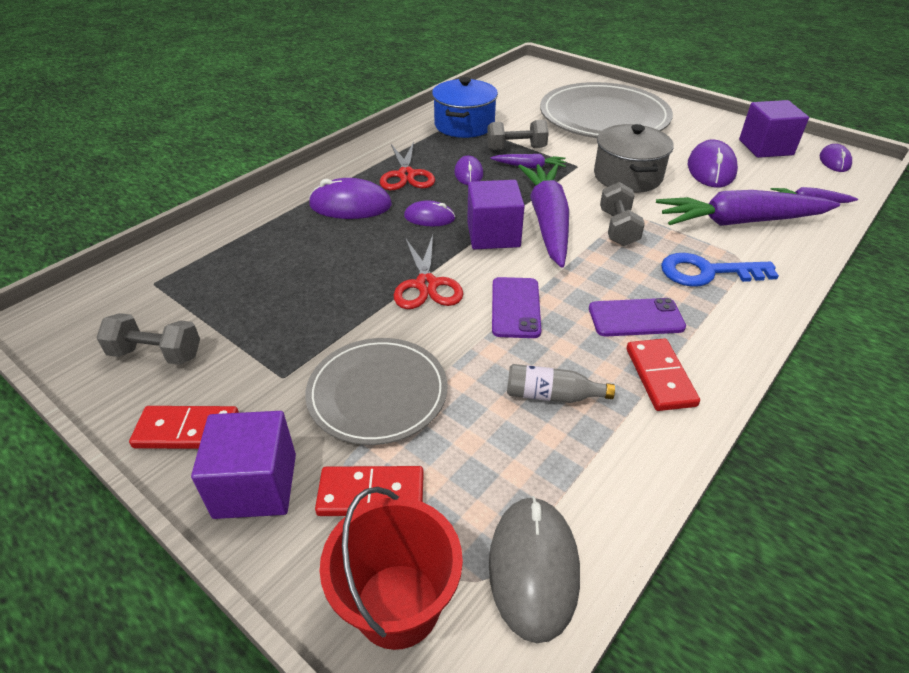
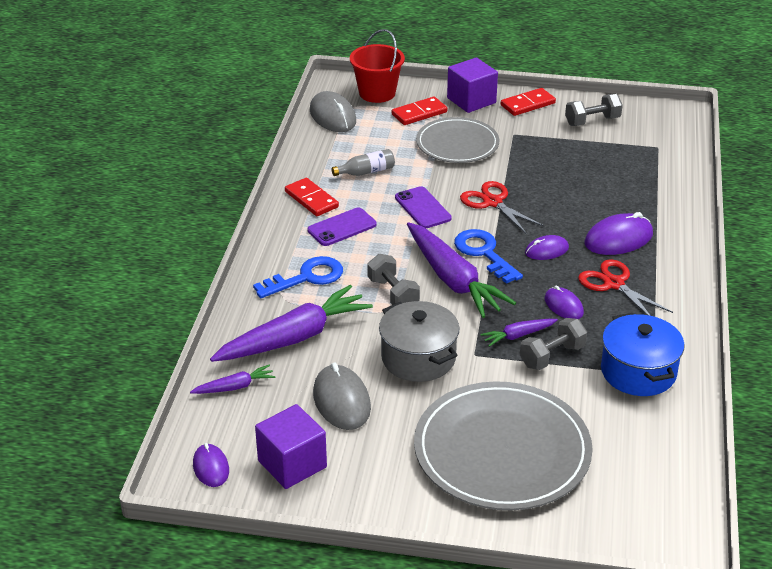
camera: 150 degrees right, 5 degrees down
purple cube [467,180,525,250] -> blue key [454,229,523,284]
purple mouse [688,140,738,187] -> grey mouse [313,363,371,430]

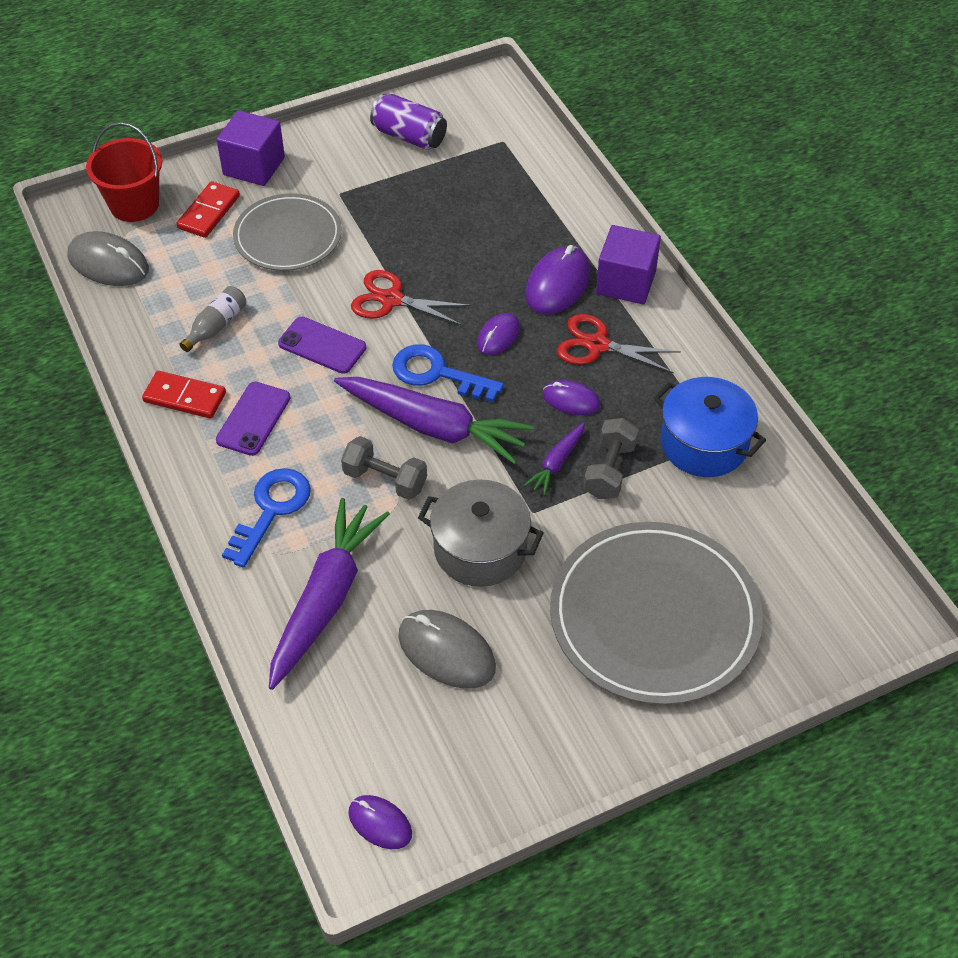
camera: 35 degrees left, 15 degrees up
purple carrot [190,365,276,394] -> none
purple cube [255,404,327,489] -> purple cube moved to [596,225,661,304]
red domino [501,88,556,116] -> none
grey dumbbell [565,94,623,126] -> purple can [370,94,447,150]

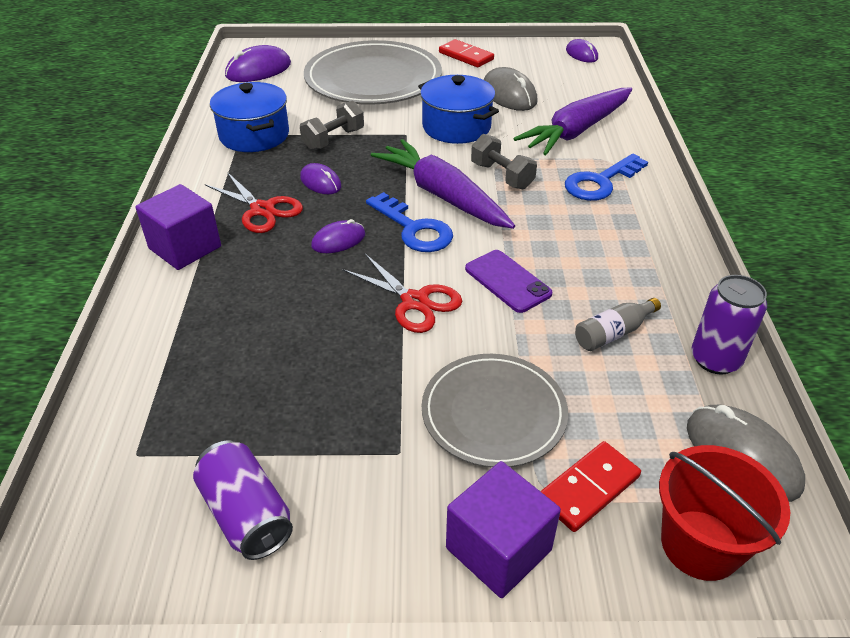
camera: 155 degrees left, 10 degrees down
red domino [142,371,226,419] -> red domino moved to [439,39,494,67]
purple phone [216,382,290,456] -> none
grey pot [418,480,543,587] -> blue pot [418,75,499,144]
purple carrot [524,422,585,496] -> none
purple mouse [525,245,590,314] -> purple mouse moved to [225,45,291,82]
none -> purple can [691,275,767,375]

